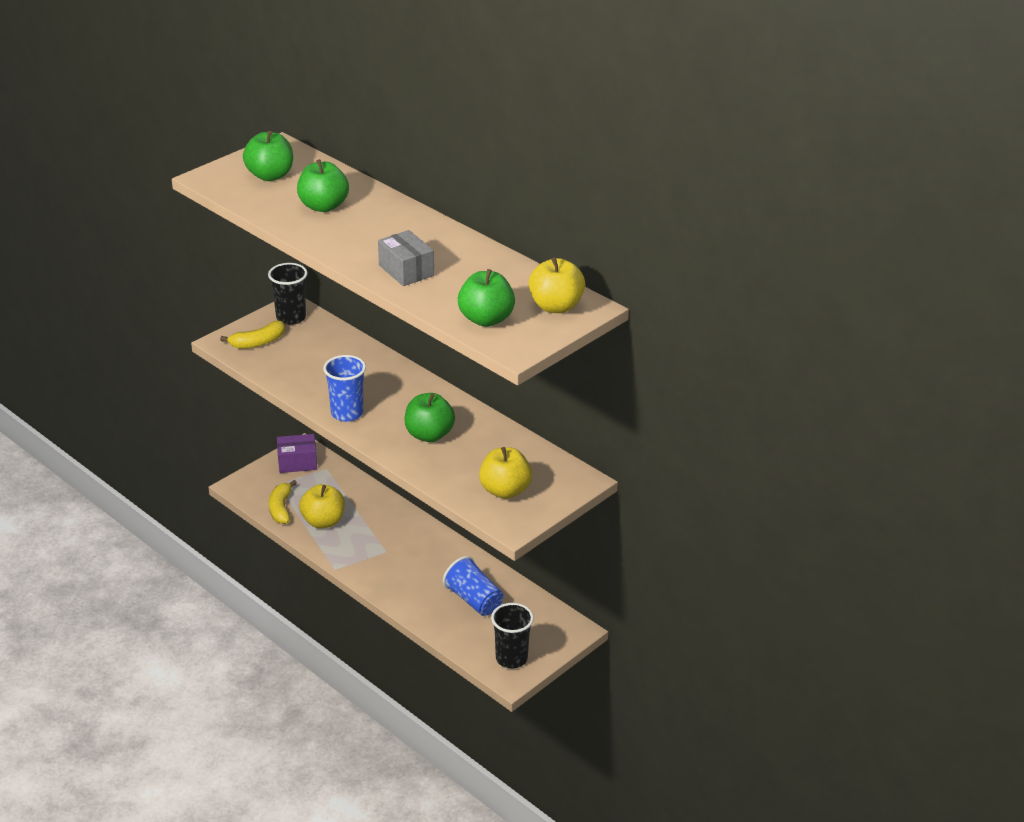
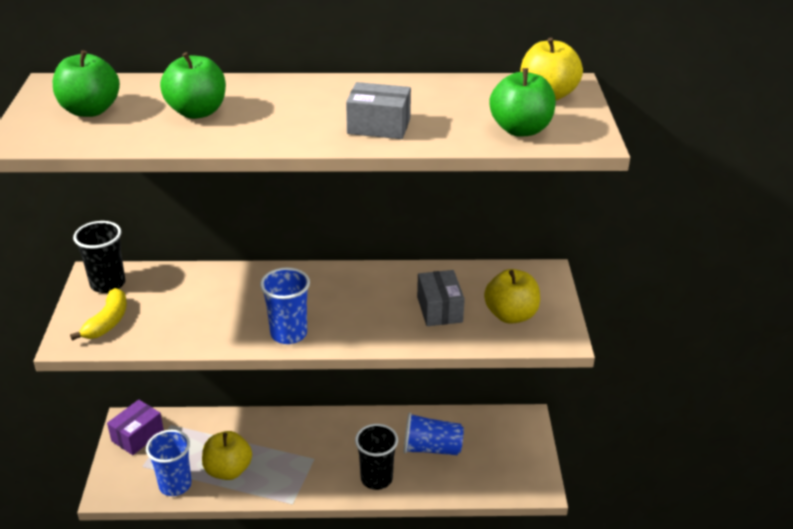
camera: 45 degrees left, 0 degrees up
yellow banana [269,480,297,524] -> blue cup [146,430,192,496]
green apple [405,393,455,442] -> none
black cup [491,603,534,669] -> black cup moved to [355,424,398,490]
none -> grey box [417,270,465,326]

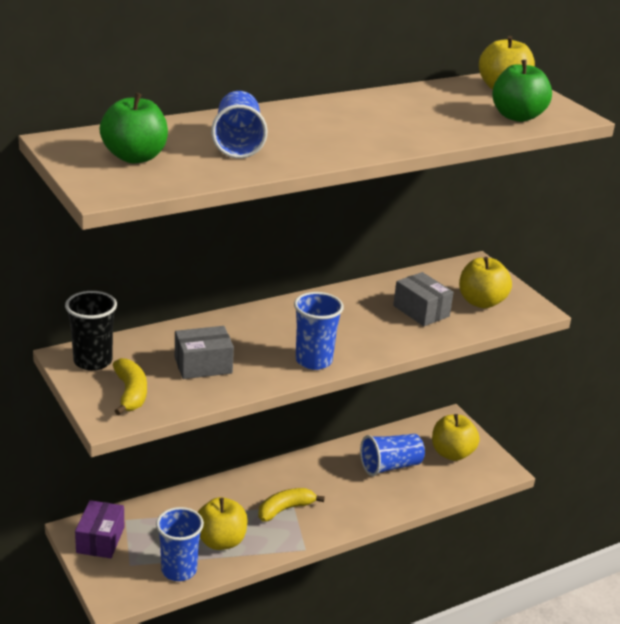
camera: 30 degrees left, 5 degrees down
green apple [160,52,226,119] -> blue cup [211,91,267,159]
grey box [346,82,411,139] -> grey box moved to [175,326,234,379]
black cup [355,424,398,490] -> none
none -> yellow banana [258,488,325,522]
none -> yellow apple [432,414,480,461]

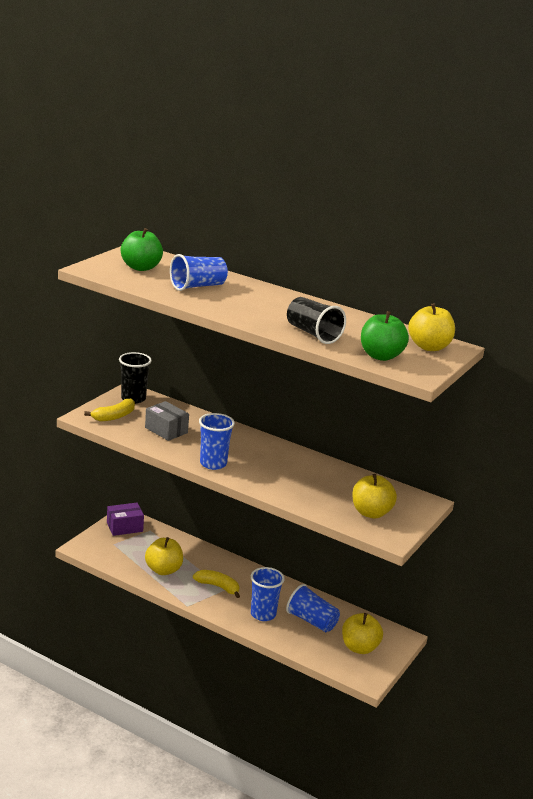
camera: 60 degrees right, 5 degrees down
blue cup [156,507,204,581] -> blue cup moved to [251,567,285,621]
grey box [393,272,454,326] -> none
none -> black cup [287,297,346,344]

